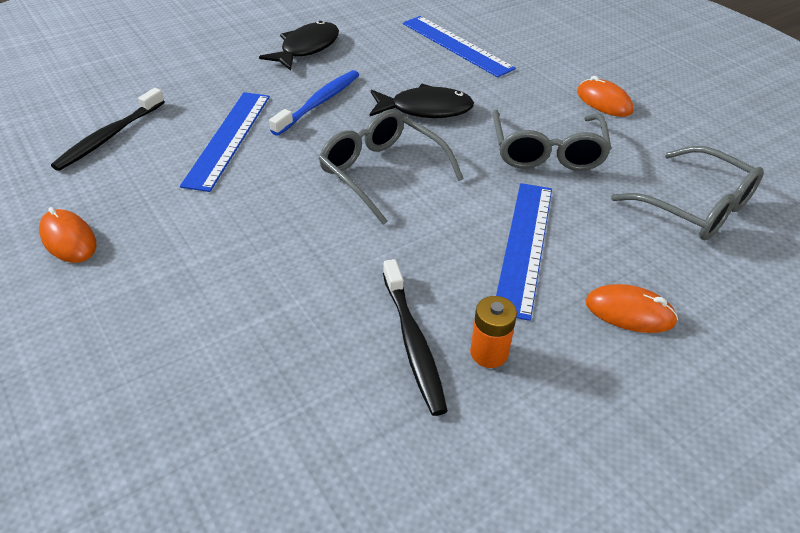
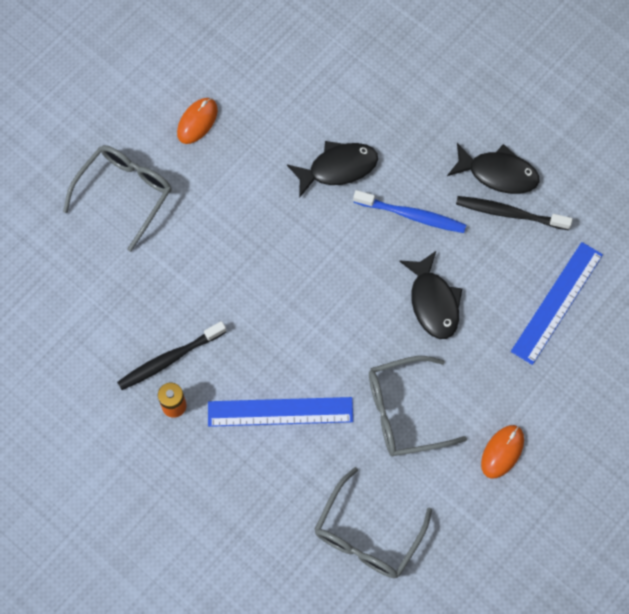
camera: 75 degrees right, 25 degrees up
black toothbrush [51,88,165,171] -> black toothbrush moved to [456,196,572,230]
blue ruler [180,92,270,192] -> black fish [287,141,378,198]
grey glasses [319,110,464,225] -> grey glasses moved to [63,145,172,252]
orange mouse [586,284,678,333] -> none

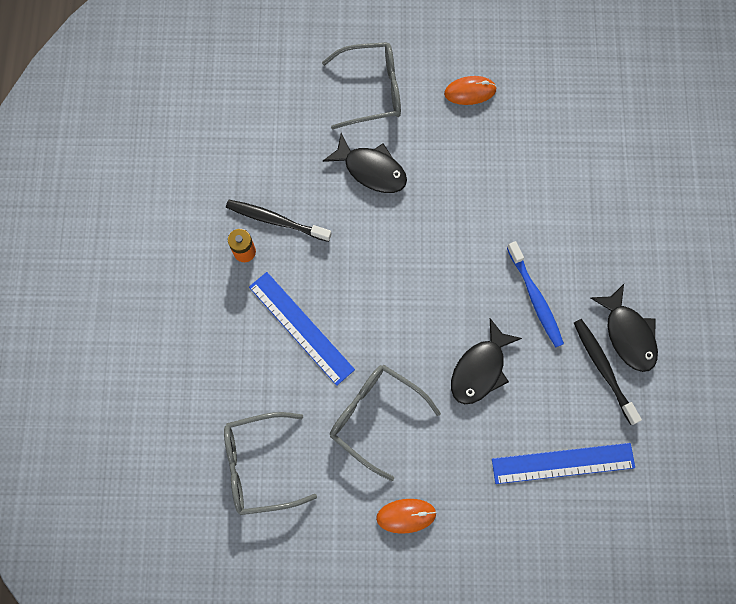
camera: 50 degrees right, 5 degrees up
black fish [287,141,378,198] -> black fish moved to [323,133,407,193]

